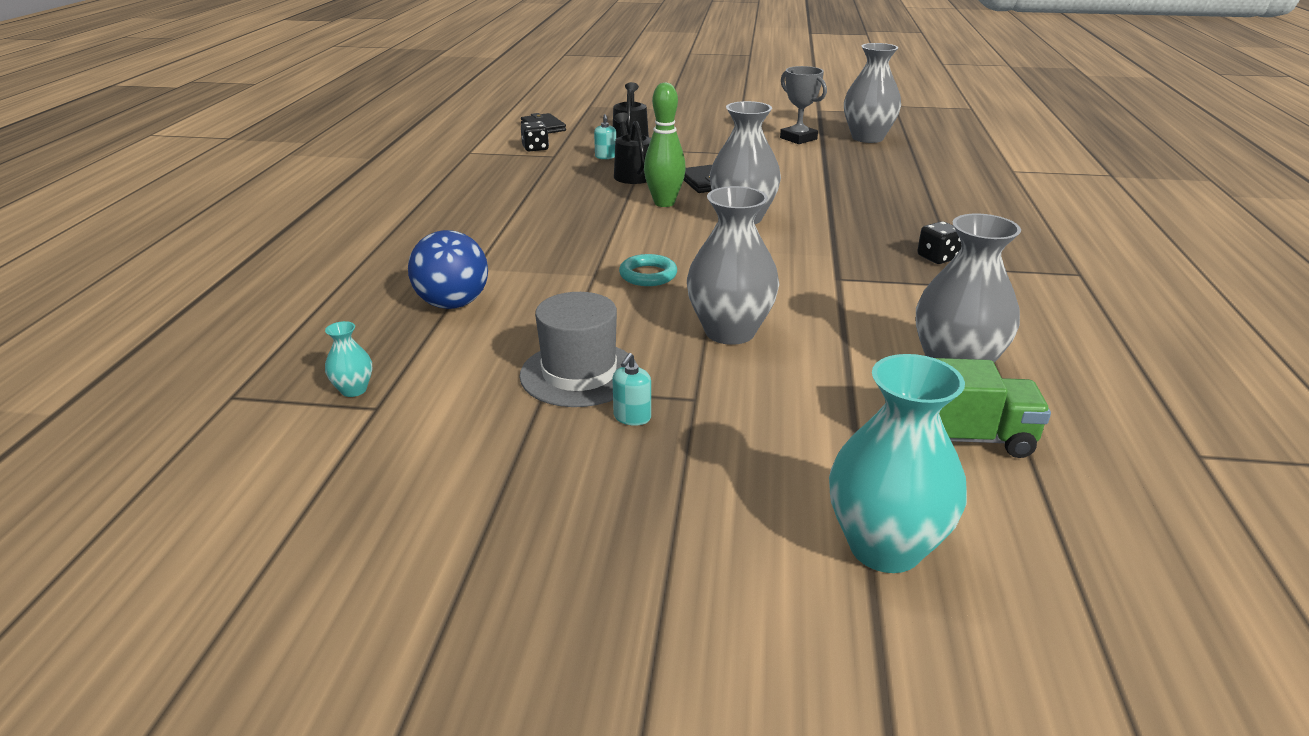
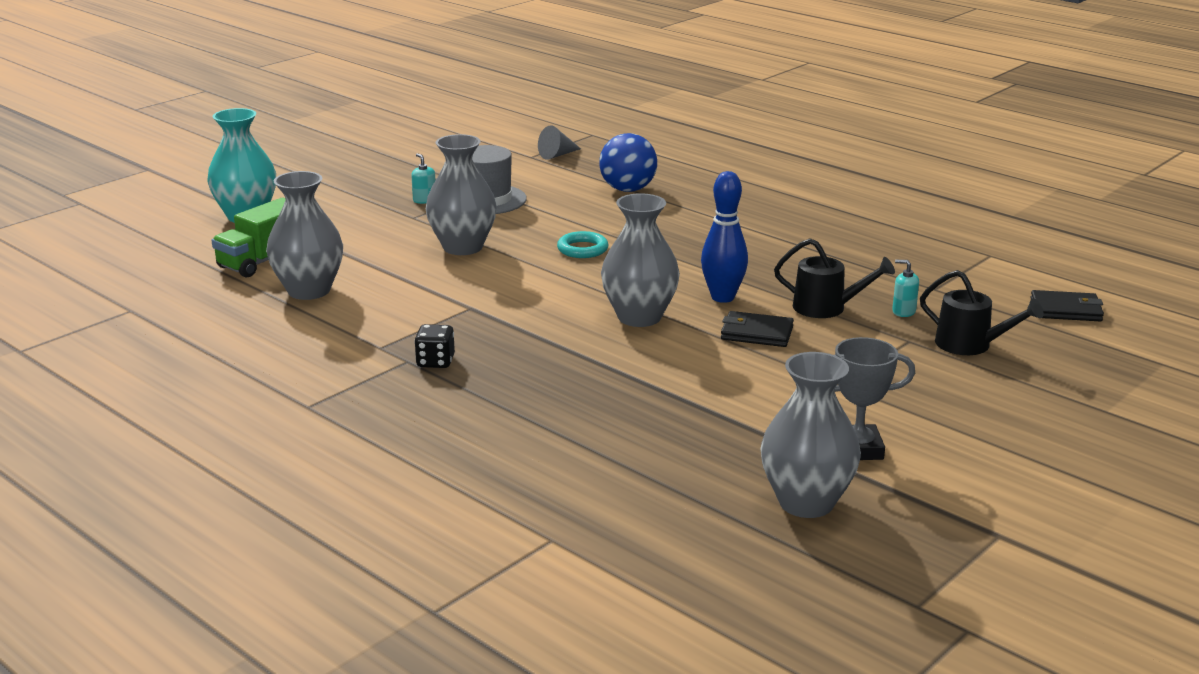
camera: 125 degrees right, 5 degrees down
turquoise vase [325,321,372,397] -> grey cone [538,125,581,160]
black dice [521,121,549,152] -> none
green bowling pin [644,82,686,207] -> blue bowling pin [701,171,748,303]

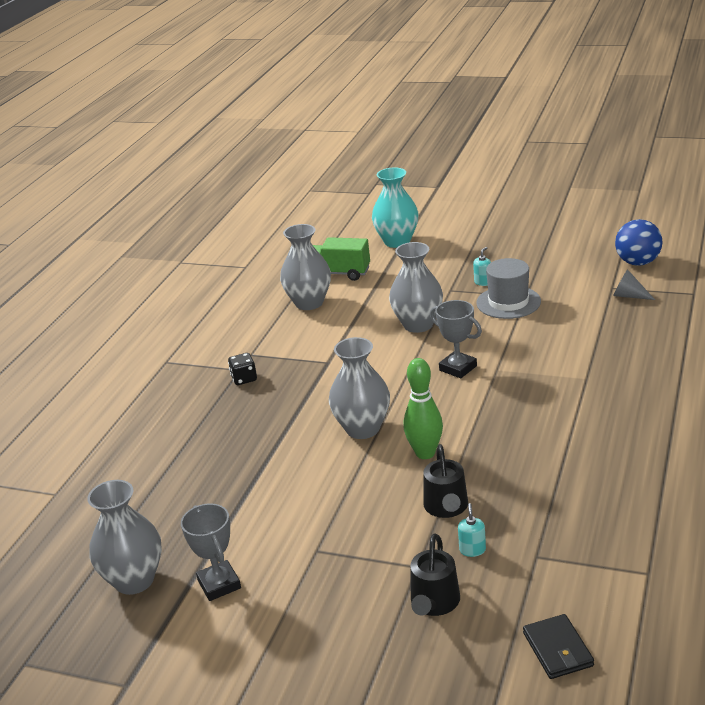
camera: 70 degrees right, 5 degrees up
turquoise ring [557,231,608,258] -> grey trophy [430,300,482,378]
blue ball [599,133,657,192] -> blue ball moved to [615,219,662,266]
blue bowling pin [701,171,748,303] -> green bowling pin [404,358,443,459]
black wallet [721,311,794,347] -> none

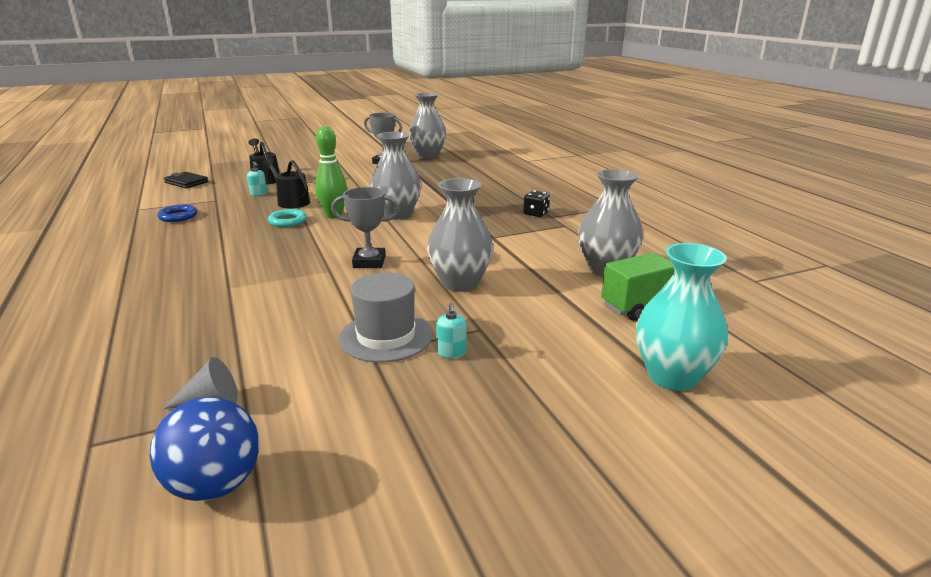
camera: 135 degrees right, 5 degrees down
none -> blue ring [157,205,197,222]
none -> turquoise ring [268,209,307,227]

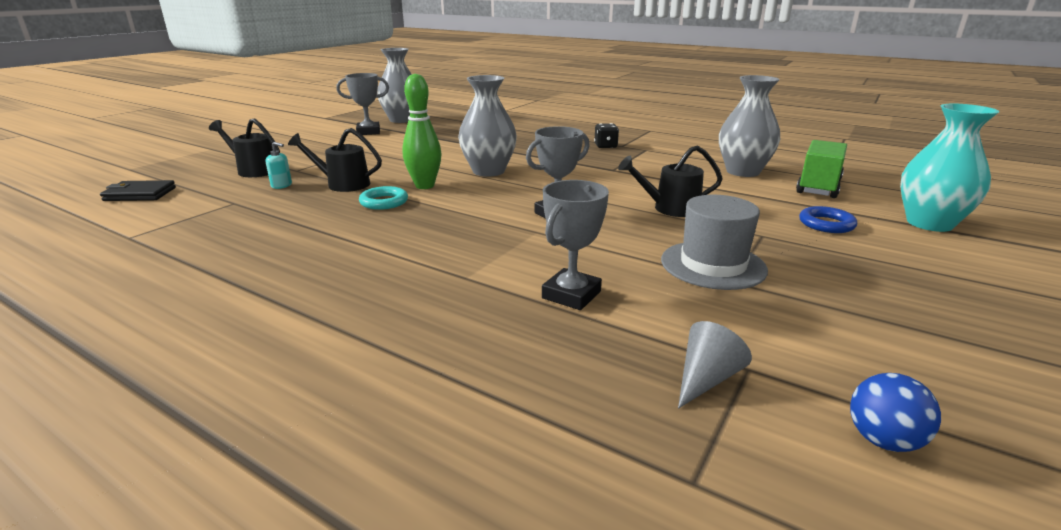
camera: 35 degrees left, 0 degrees up
blue ball [149,397,259,501] -> blue ball [850,373,941,452], size x0.62
blue ring [157,205,197,222] -> blue ring moved to [799,206,857,233]
grey vase [427,178,493,292] -> black watering can [618,145,723,217]
turquoise soap dispenser [436,303,466,359] -> none
none -> grey trophy [542,180,609,310]

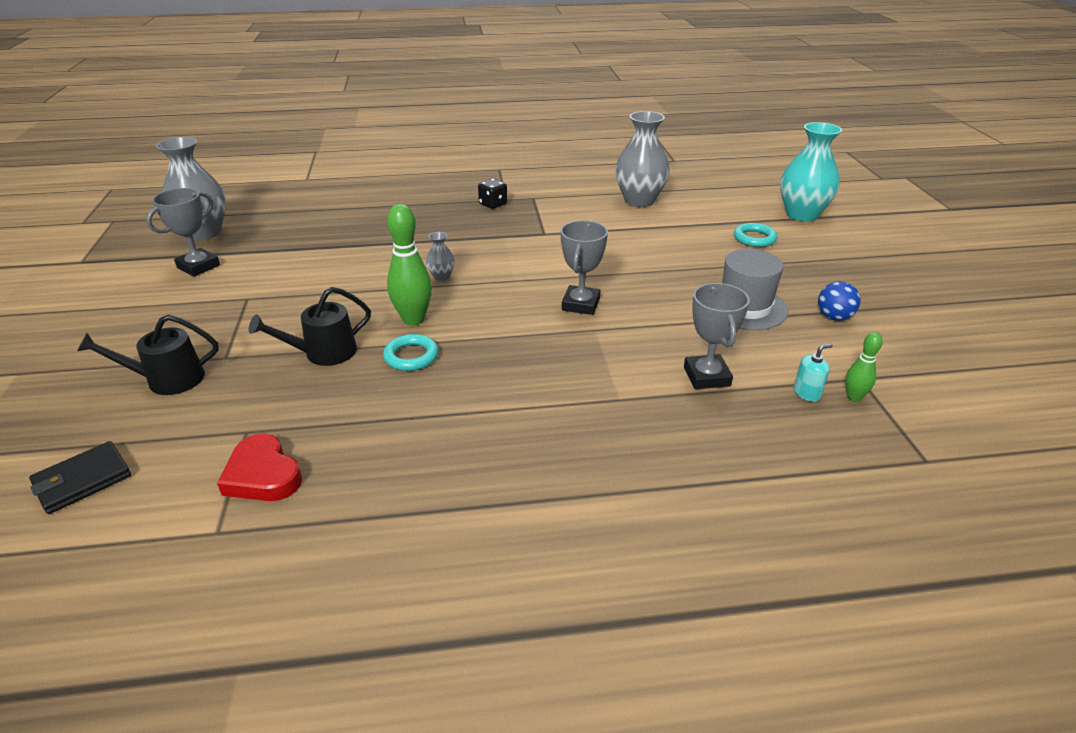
camera: 40 degrees left, 10 degrees up
turquoise soap dispenser [266,142,292,189] -> turquoise soap dispenser moved to [794,343,833,402]
grey vase [458,75,517,177] -> grey vase [426,232,455,281], size x0.45
black watering can [618,145,723,217] -> none
grey cone [678,321,752,409] -> green bowling pin [845,332,883,402]
green truck [796,140,847,198] -> none
blue ring [799,206,857,233] -> turquoise ring [734,223,777,247]
blue ball [850,373,941,452] -> blue ball moved to [818,281,861,321]
none -> red heart [217,434,302,501]

